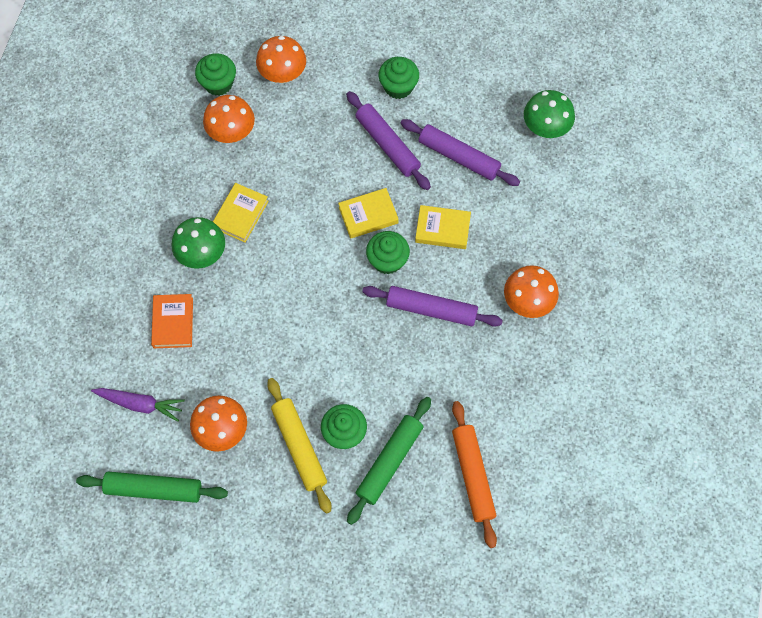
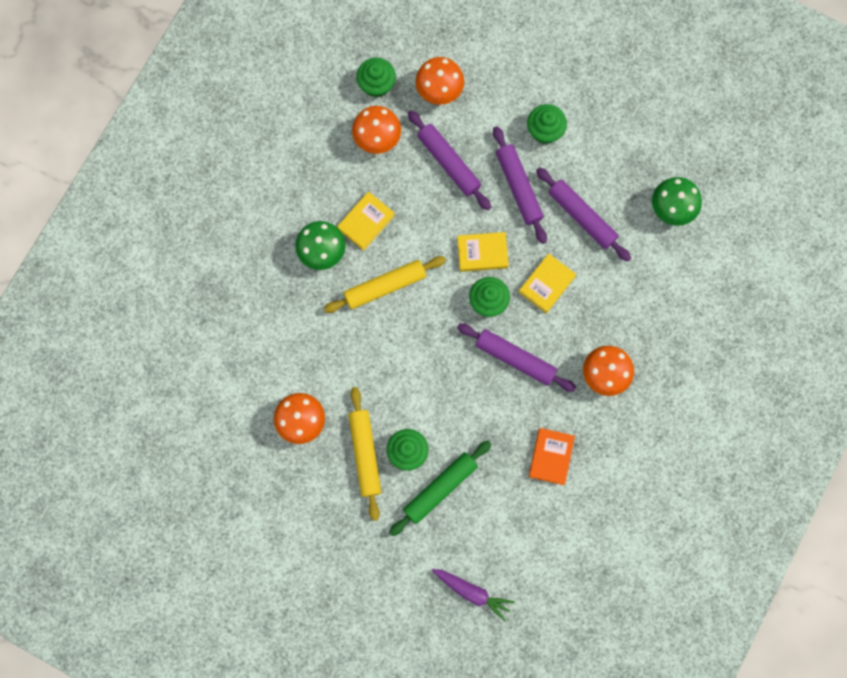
camera: 15 degrees right, 10 degrees up
green rolling pin [76,472,228,503] -> none
purple carrot [91,388,185,422] -> purple carrot moved to [432,569,515,621]
orange book [151,294,193,348] -> orange book moved to [529,428,575,485]
yellow book [415,205,471,249] -> yellow book turned 75 degrees counterclockwise [519,253,576,313]
orange rolling pin [452,401,497,548] -> none
none -> yellow rolling pin [324,256,446,313]
none -> purple rolling pin [408,110,491,210]

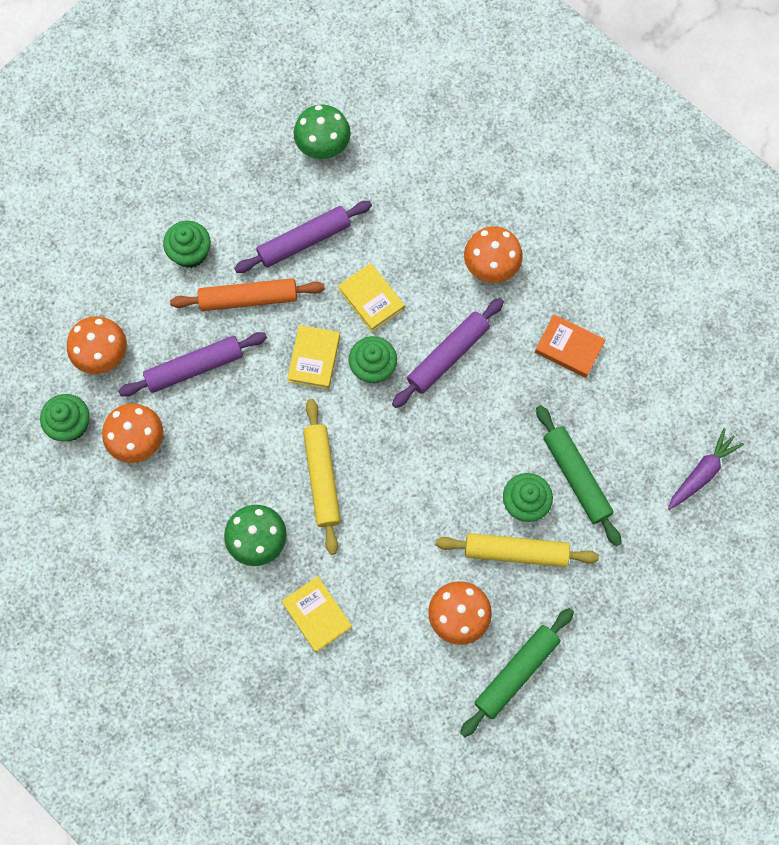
camera: 75 degrees left, 5 degrees down
yellow book [337,191,395,251] -> yellow book moved to [281,576,352,652]
purple rolling pin [493,126,547,244] -> orange rolling pin [170,278,325,311]
none -> green rolling pin [460,608,574,737]

